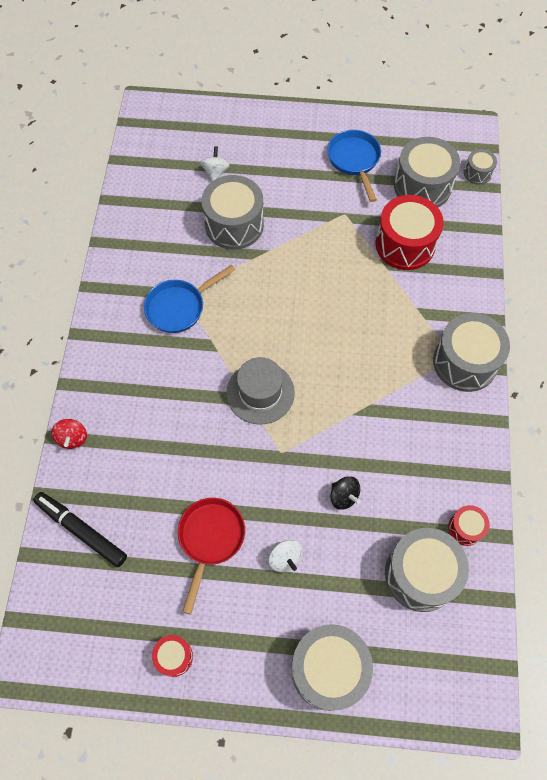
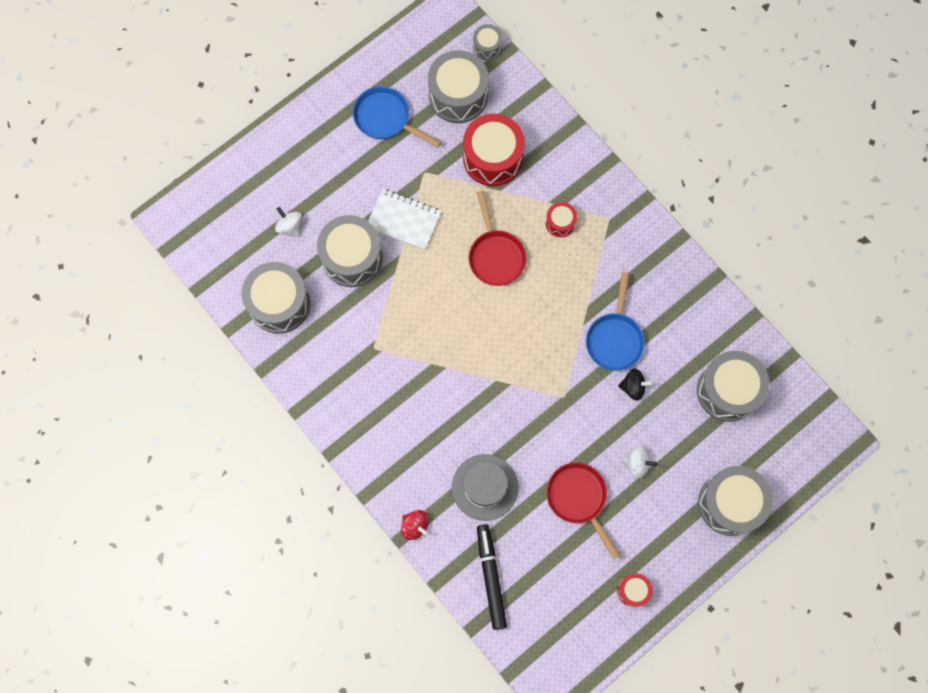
camera: 45 degrees left, 10 degrees up
black marker [33,492,127,567] -> black marker turned 90 degrees clockwise [477,524,507,630]
blue pan [144,264,236,333] -> blue pan moved to [586,272,645,371]
grey hat [226,357,295,424] -> grey hat moved to [452,454,518,521]
grey drum [433,313,510,392] -> grey drum moved to [242,262,310,334]
red drum [448,505,490,546] -> red drum moved to [546,202,577,237]
none -> white notebook [368,189,442,250]
none -> red pan [469,191,527,286]

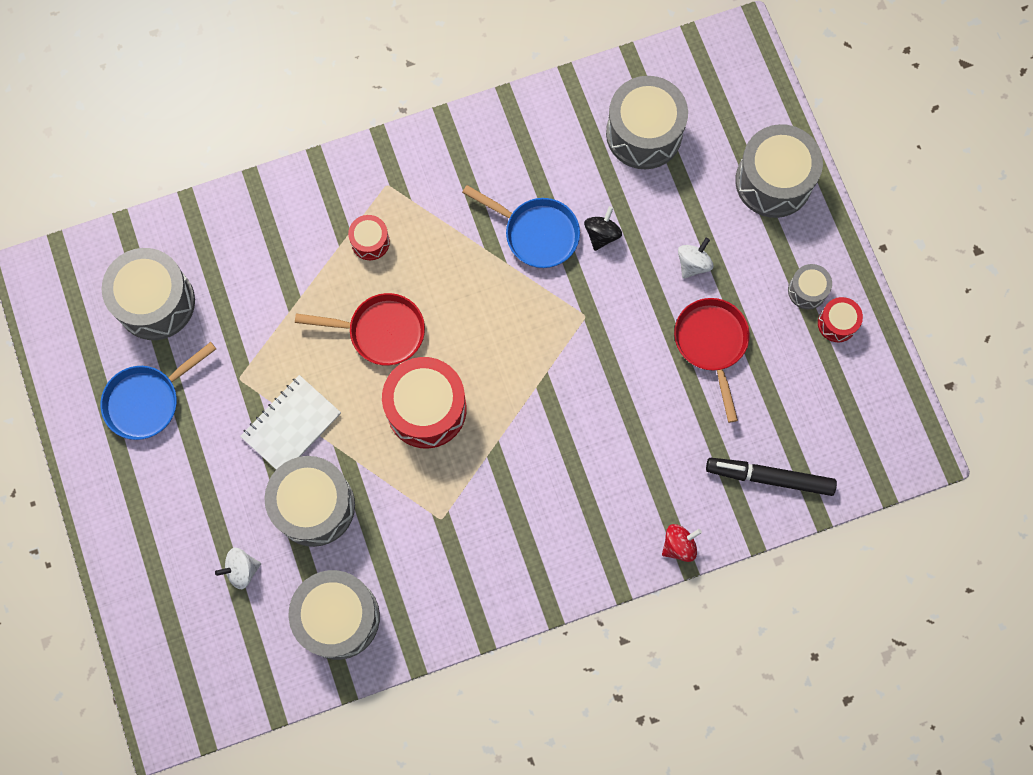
camera: 70 degrees left, 0 degrees up
grey hat [452,454,518,521] -> none
red drum [463,114,525,186] -> red drum moved to [382,357,467,448]
grey drum [473,24,502,60] -> grey drum moved to [788,264,832,309]
red pan [546,462,620,559] -> red pan turned 90 degrees clockwise [674,298,750,423]

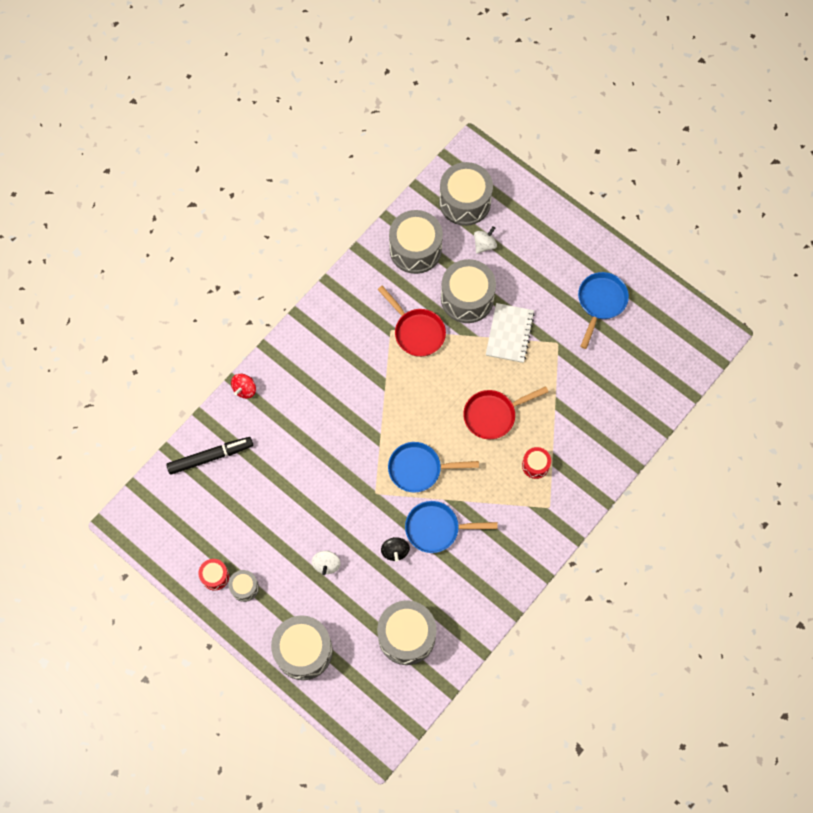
camera: 150 degrees right, 5 degrees down
grey drum [102,248,195,340] -> grey drum moved to [439,162,493,226]
red drum [382,357,467,448] -> none
red pan [674,298,750,423] -> red pan moved to [377,286,446,357]
none -> blue pan [388,442,479,492]

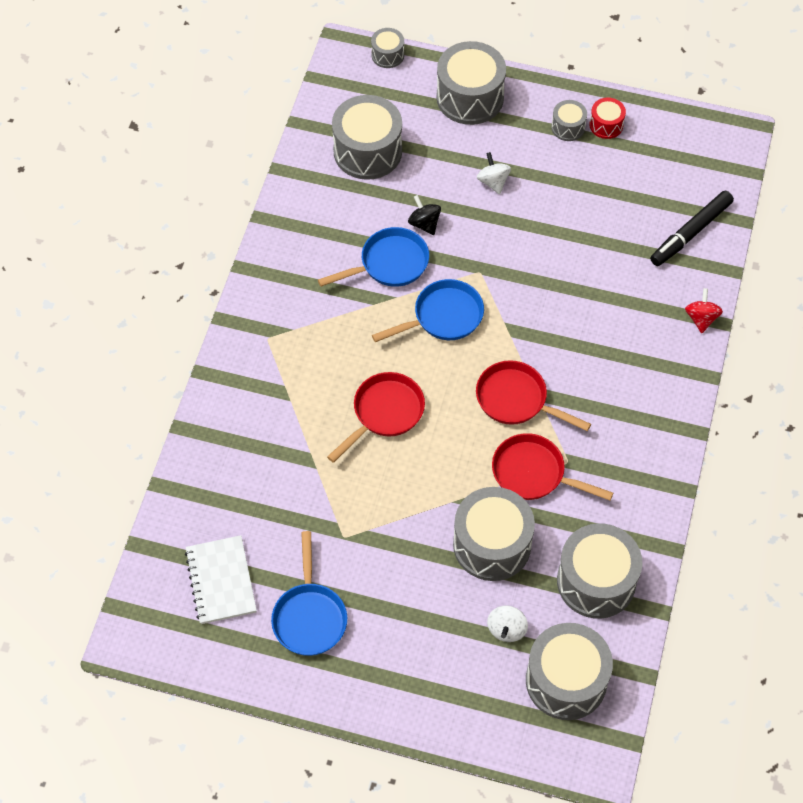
camera: 155 degrees right, 10 degrees down
white notebook [486,303,535,363] -> white notebook moved to [185,535,257,624]
red drum [522,447,551,479] -> none
none -> grey drum [371,28,404,68]
none -> red pan [476,360,591,431]

